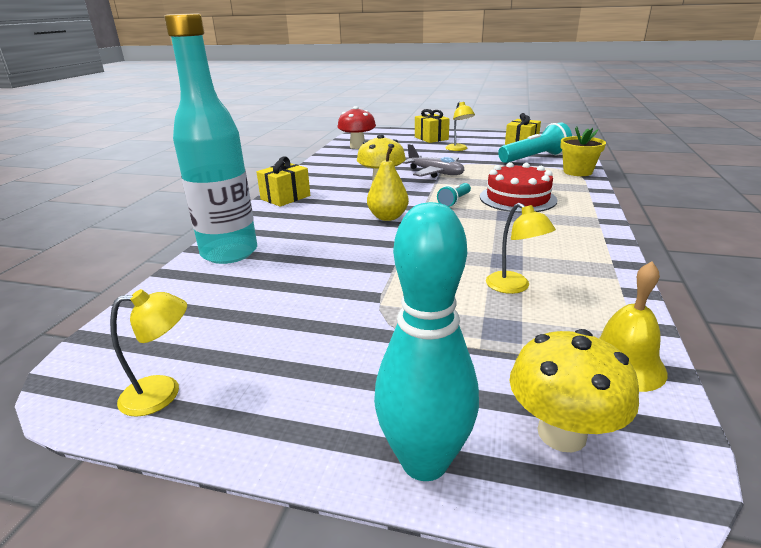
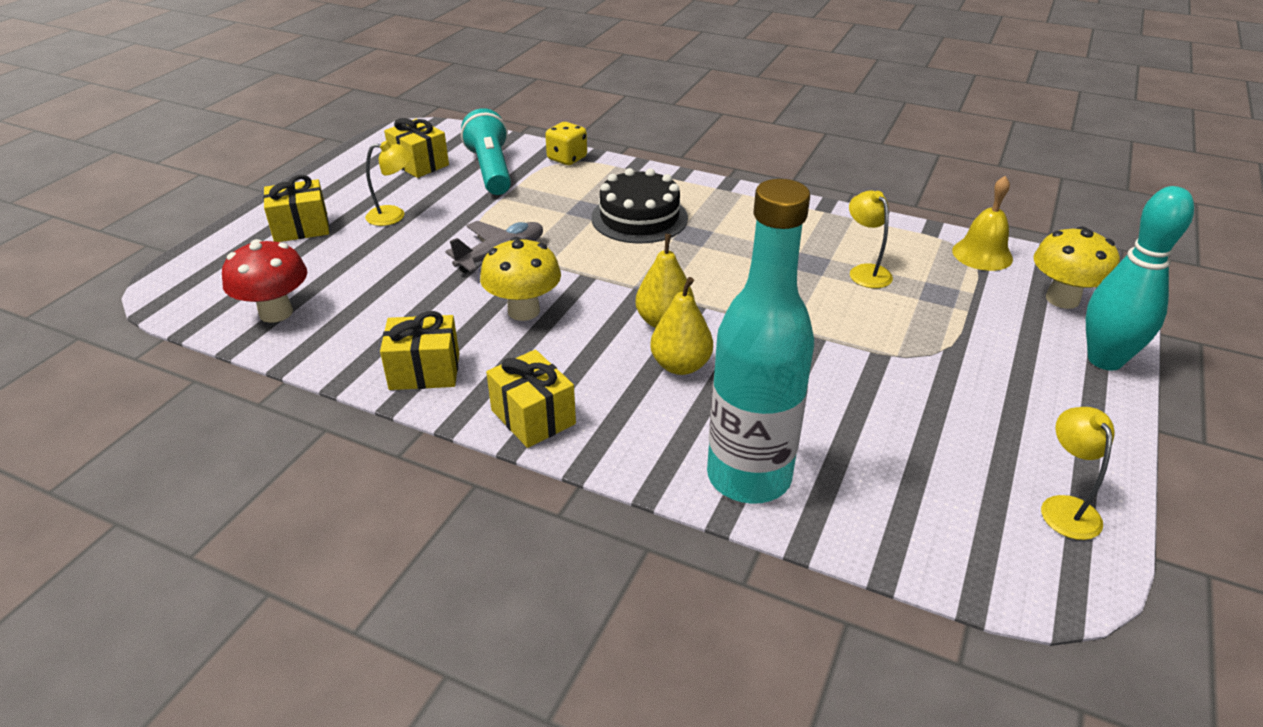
camera: 80 degrees left, 10 degrees up
turquoise flashlight [437,183,471,207] -> none
red cake [480,162,557,213] -> black cake [591,168,688,244]
yellow lamp [486,203,556,294] -> yellow lamp turned 90 degrees counterclockwise [849,190,893,288]
yellow flower pot [560,126,606,176] -> yellow dice [545,122,587,165]
none -> yellow gift [380,311,459,390]
none -> yellow pear [650,277,713,375]

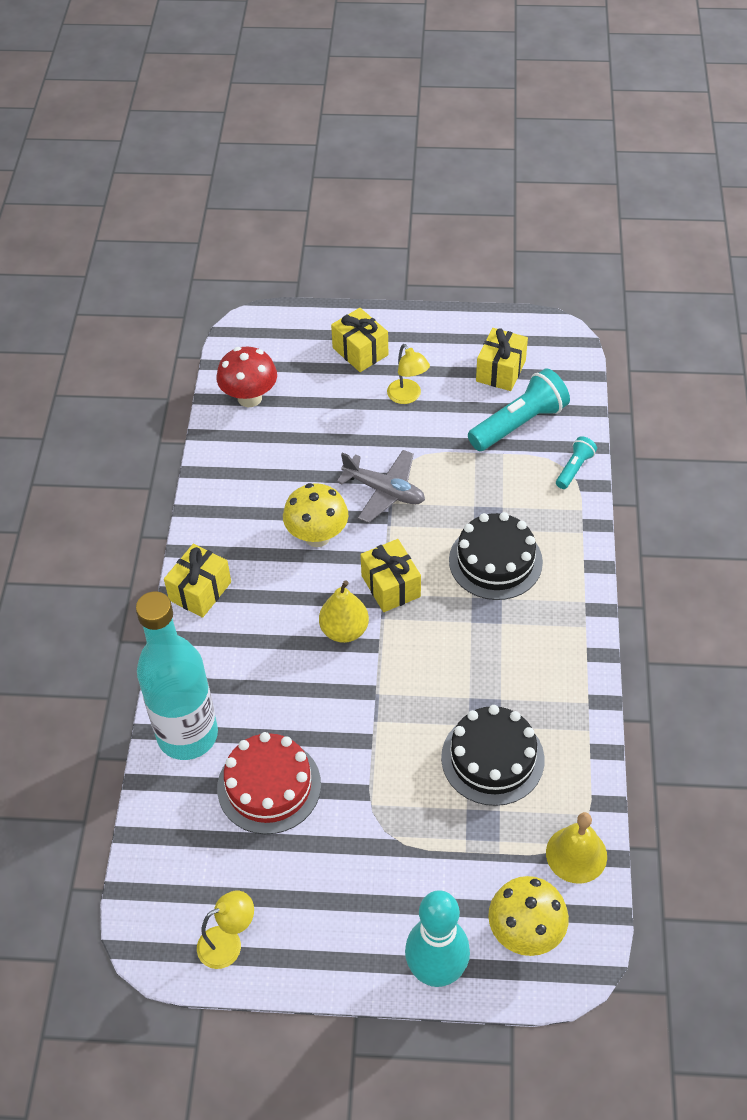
camera: 70 degrees right, 15 degrees up
yellow gift [380,311,459,390] -> yellow gift moved to [360,539,421,612]
yellow dice [545,122,587,165] -> turquoise flashlight [556,436,597,489]
yellow pear [650,277,713,375] -> none
yellow lamp [849,190,893,288] -> black cake [441,705,545,806]
none -> red cake [217,732,321,834]

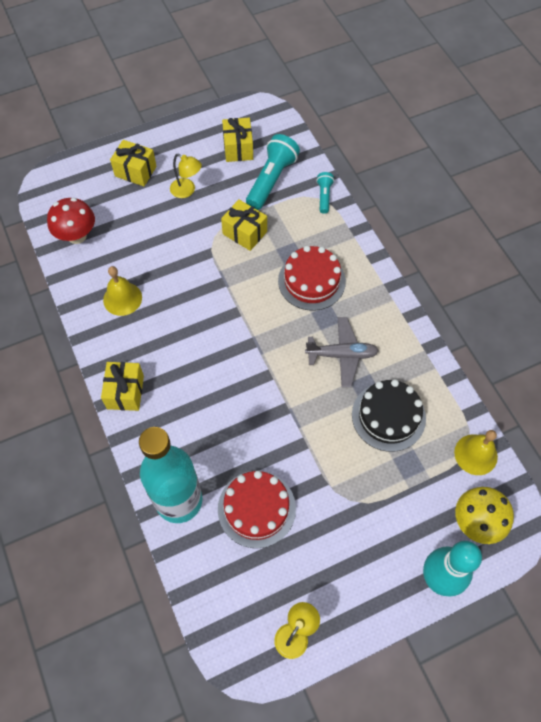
camera: 30 degrees left, 10 degrees up
yellow mushroom [283,483,348,547] -> none
yellow pear [319,580,369,643] -> none
grey plane [337,450,425,523] -> grey plane moved to [305,317,379,387]
yellow gift [360,539,421,612] -> yellow gift moved to [221,199,267,251]
black cake [449,512,543,600] -> red cake [278,246,346,311]
none -> yellow bell [103,266,142,316]

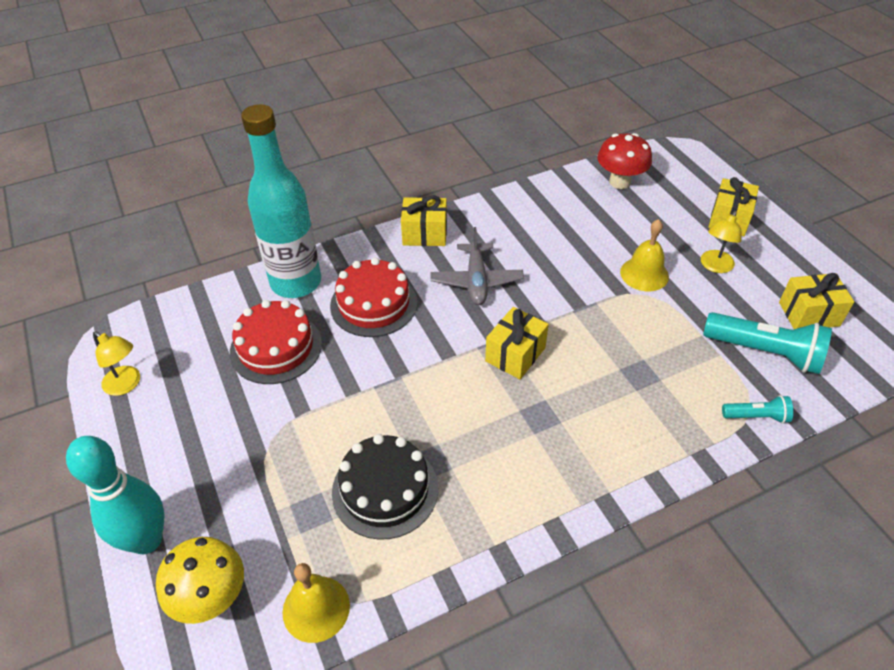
camera: 90 degrees right, 15 degrees down
yellow bell [103,266,142,316] -> yellow bell moved to [620,219,669,291]
yellow gift [221,199,267,251] -> yellow gift moved to [485,307,549,379]
red cake [278,246,346,311] -> red cake moved to [330,257,417,337]
grey plane [305,317,379,387] -> grey plane moved to [431,227,524,305]

